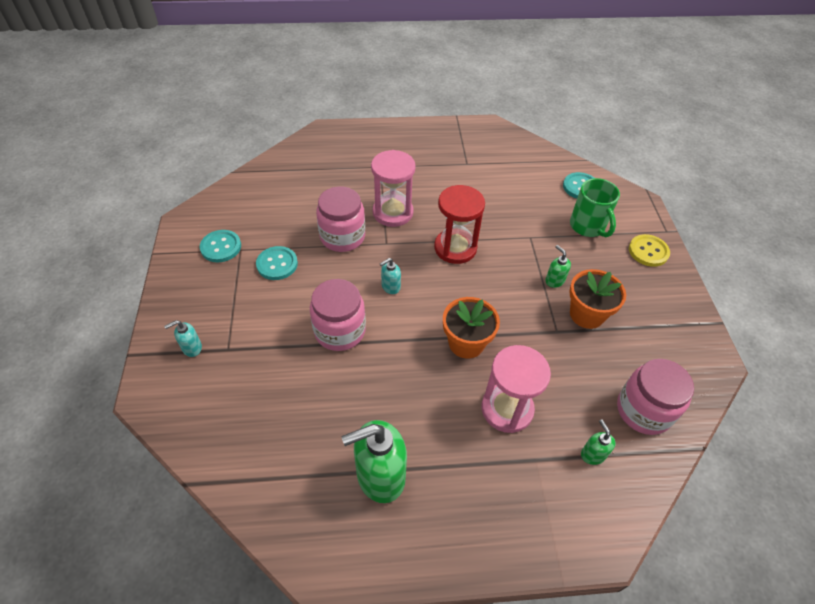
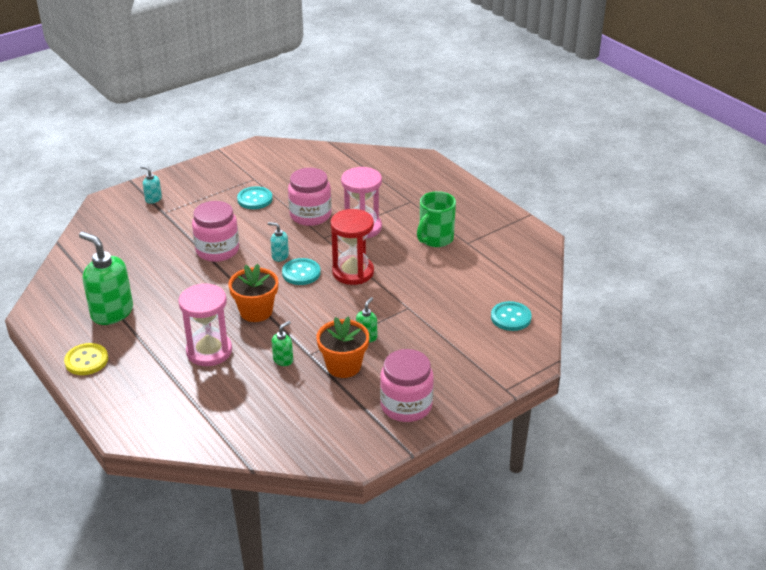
camera: 60 degrees right, 15 degrees down
turquoise button [200,230,241,262] -> turquoise button moved to [282,258,321,285]
green mug [570,178,620,237] -> green mug moved to [417,191,456,247]
green soap dispenser [581,419,616,465] -> green soap dispenser moved to [272,321,293,366]
pink jar [617,359,694,435] -> pink jar moved to [380,349,434,422]
yellow button [629,234,670,267] -> yellow button moved to [64,343,108,375]

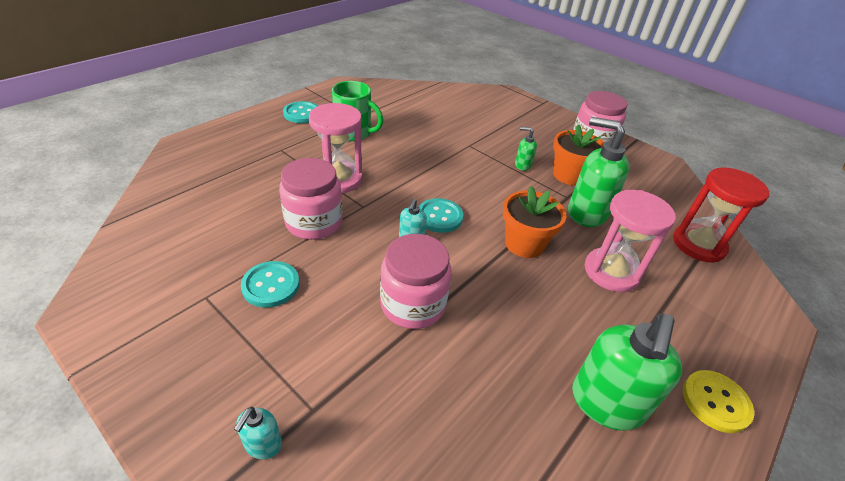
camera: 105 degrees left, 5 degrees up
green soap dispenser [272,321,293,366] -> green soap dispenser [568,117,629,227], size x2.14
red hourglass [331,209,374,285] -> red hourglass moved to [673,167,769,263]
turquoise button [491,301,532,331] -> turquoise button moved to [283,101,318,123]

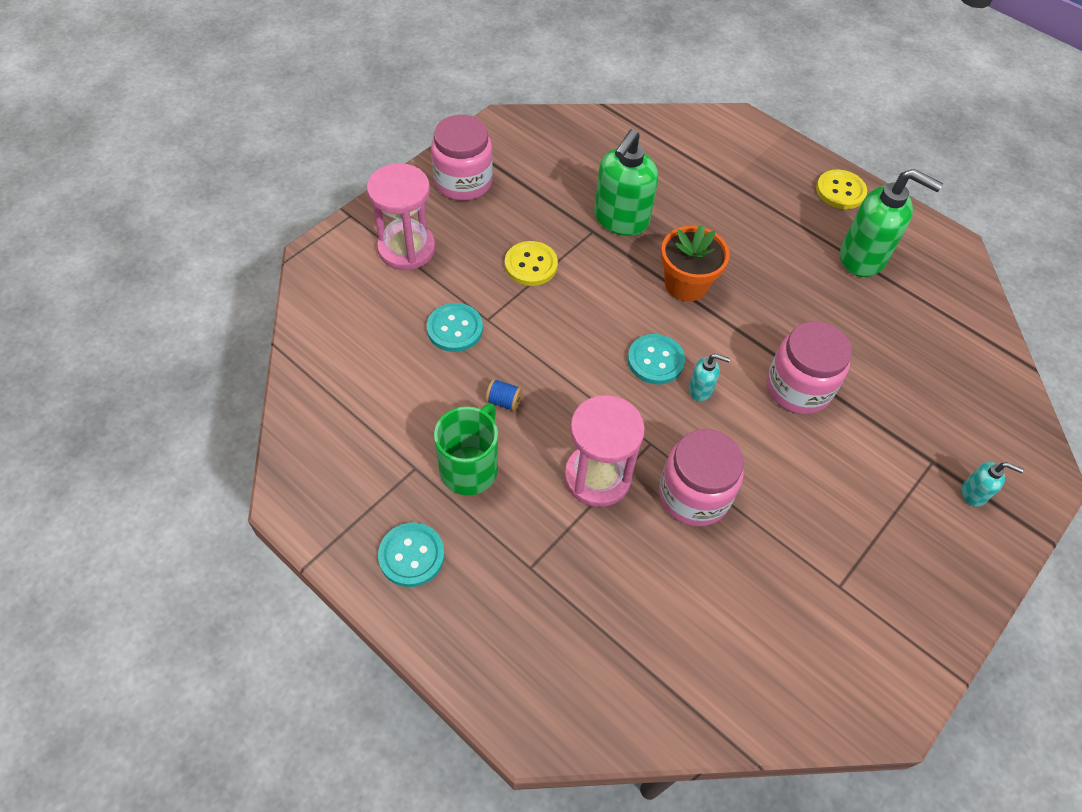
camera: 90 degrees left, 15 degrees up
turquoise button [241,261,300,308] -> turquoise button moved to [427,303,483,352]
green soap dispenser [515,127,537,171] -> yellow button [505,241,558,286]
orange flower pot [553,125,604,185] -> none
pink hourglass [585,190,676,292] -> pink hourglass moved to [367,163,436,270]
red hourglass [673,167,769,263] -> none
none -> blue spool [485,378,523,411]

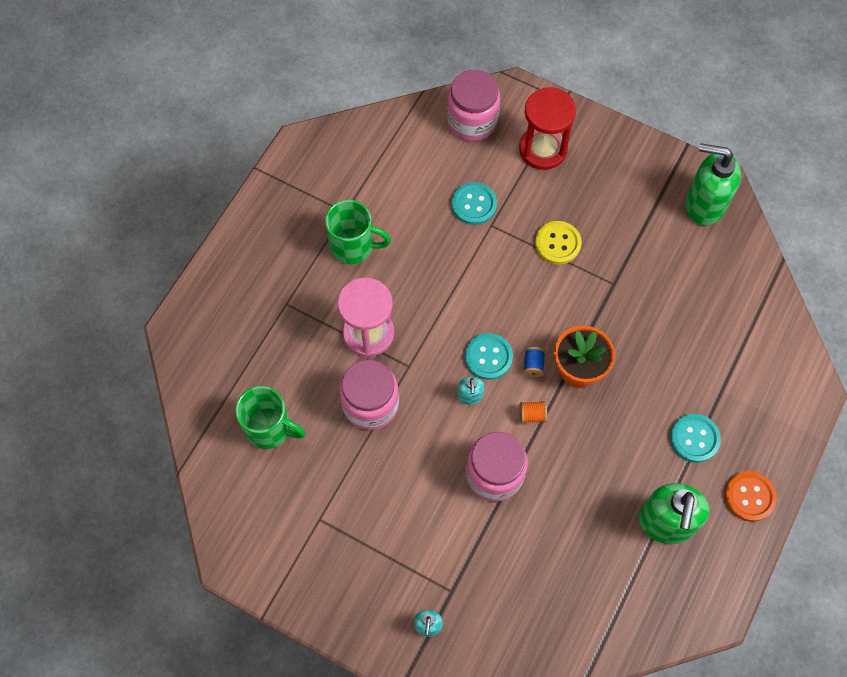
camera: 80 degrees right, 10 degrees up
pink hourglass [367,163,436,270] -> red hourglass [519,87,576,170]
turquoise button [378,522,445,587] -> turquoise button moved to [670,414,721,463]
pink jar [431,115,493,201] -> pink jar moved to [447,70,501,141]
blue spool [485,378,523,411] -> blue spool moved to [523,347,545,377]
green soap dispenser [594,129,658,236] -> green soap dispenser moved to [685,143,741,226]
yellow button [816,169,867,209] -> orange button [725,471,777,522]
none -> green mug [235,386,306,449]
none -> orange spool [519,401,547,423]

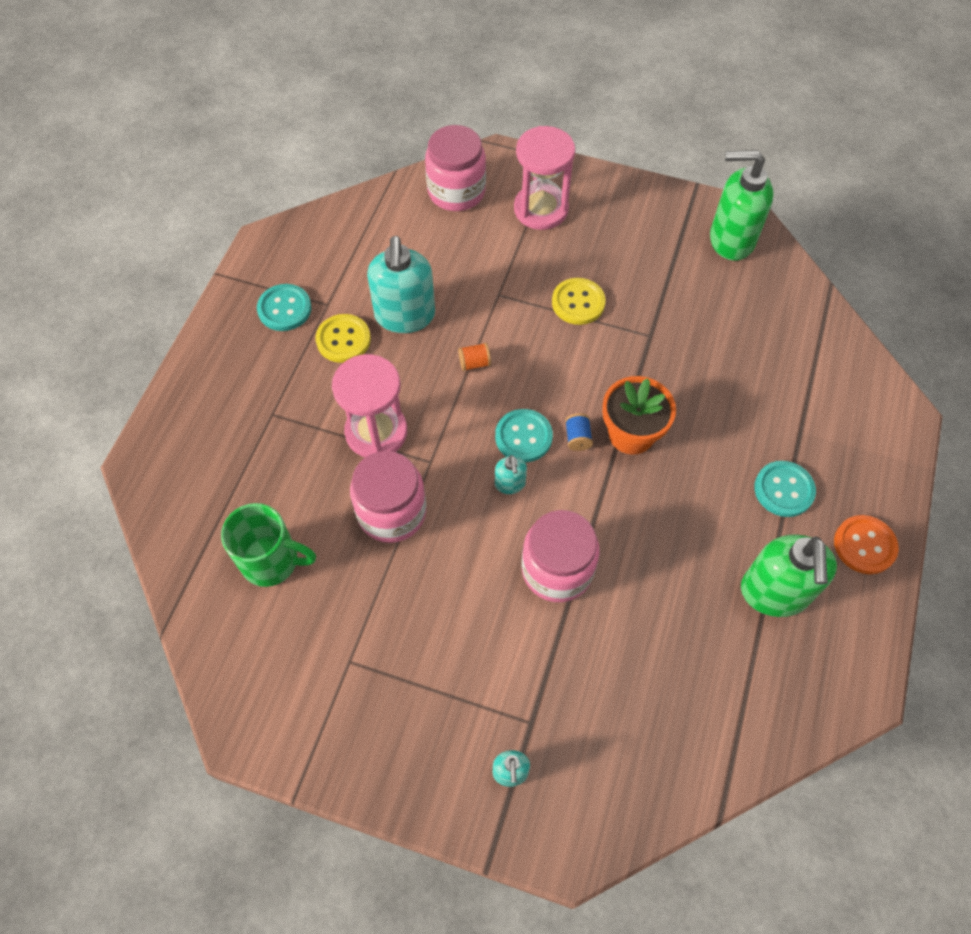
camera: 10 degrees left, 5 degrees down
green mug [325,200,391,264] -> yellow button [316,314,371,363]
turquoise button [452,182,497,225] -> turquoise button moved to [257,284,311,331]
red hourglass [519,87,576,170] -> pink hourglass [514,126,575,230]
orange spool [519,401,547,423] -> orange spool moved to [458,343,491,371]
none -> turquoise soap dispenser [367,236,435,333]

